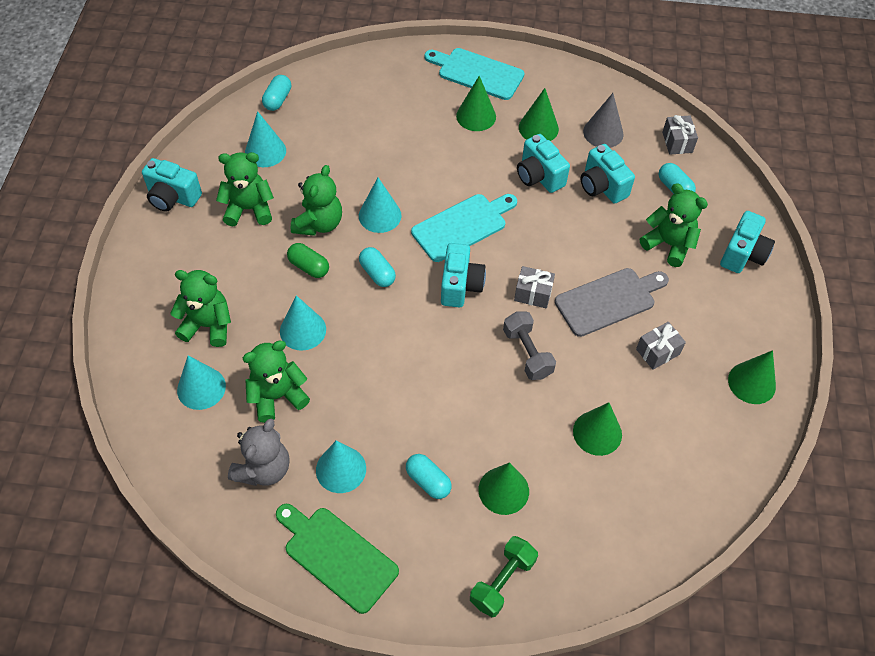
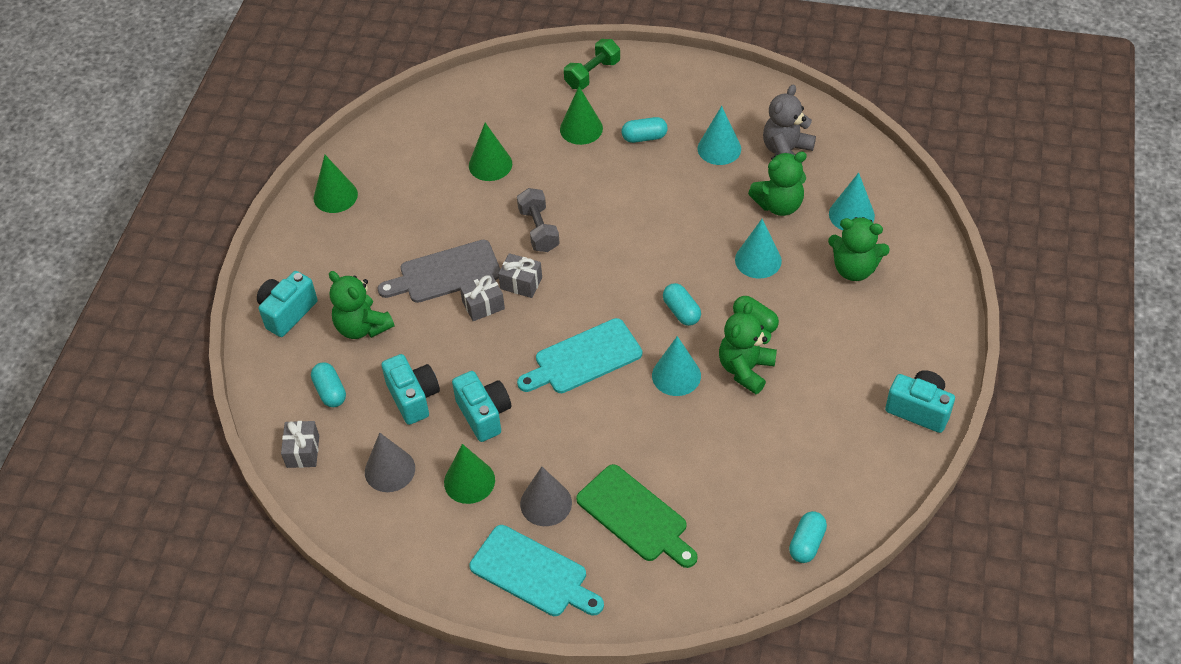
camera: 170 degrees left, 5 degrees down
green teddy bear [216,152,274,226] -> none
turquoise cone [245,111,286,167] -> none
green cutting board [276,504,399,614] -> green cutting board moved to [576,464,698,568]
turquoise capsule [406,454,452,499] -> turquoise capsule turned 60 degrees counterclockwise [622,117,667,143]
turquoise camera [441,243,486,308] -> none
green cone [456,76,496,131] -> grey cone [520,467,572,526]
grey gift [636,322,686,370] -> grey gift moved to [460,274,505,321]

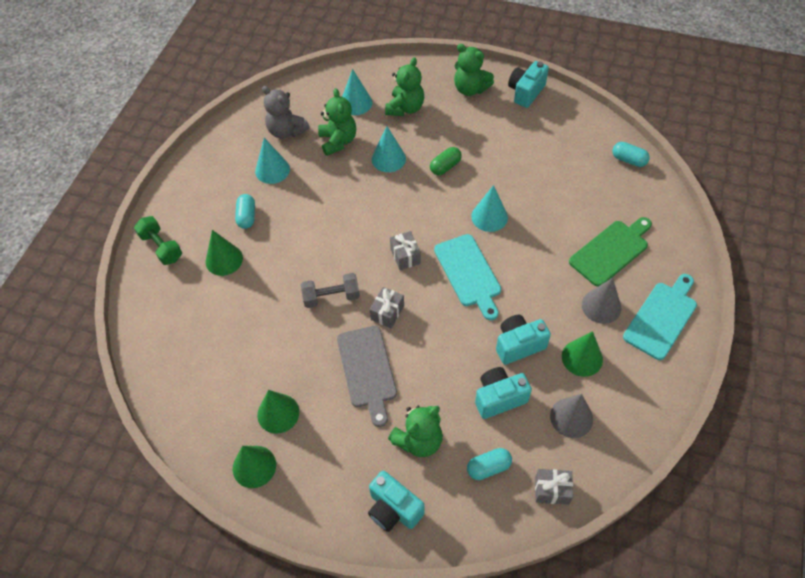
camera: 85 degrees left, 5 degrees up
grey gift [460,274,505,321] -> grey gift moved to [390,231,421,270]
green cone [469,123,512,181] -> green cone moved to [257,390,299,434]
turquoise capsule [663,283,701,326] -> none
green teddy bear [719,302,777,394] -> green teddy bear moved to [454,44,494,96]

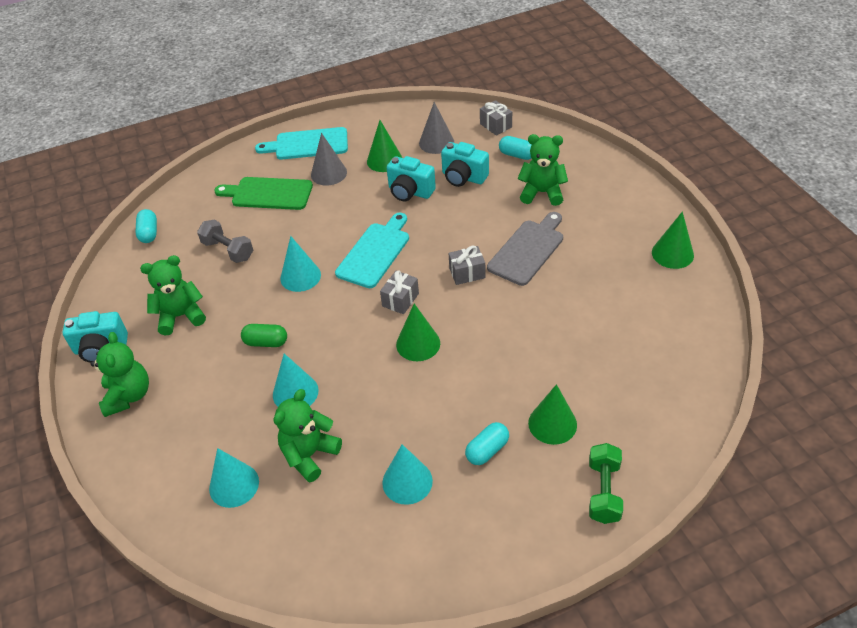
camera: 130 degrees left, 10 degrees down
green cone [257,390,299,434] -> green cone moved to [396,303,440,361]
grey teddy bear [262,86,310,139] -> none
grey dumbbell [301,273,360,308] -> grey dumbbell moved to [197,220,253,263]
turquoise camera [368,470,425,532] -> none
green teddy bear [385,57,424,116] -> green teddy bear moved to [140,255,206,335]

